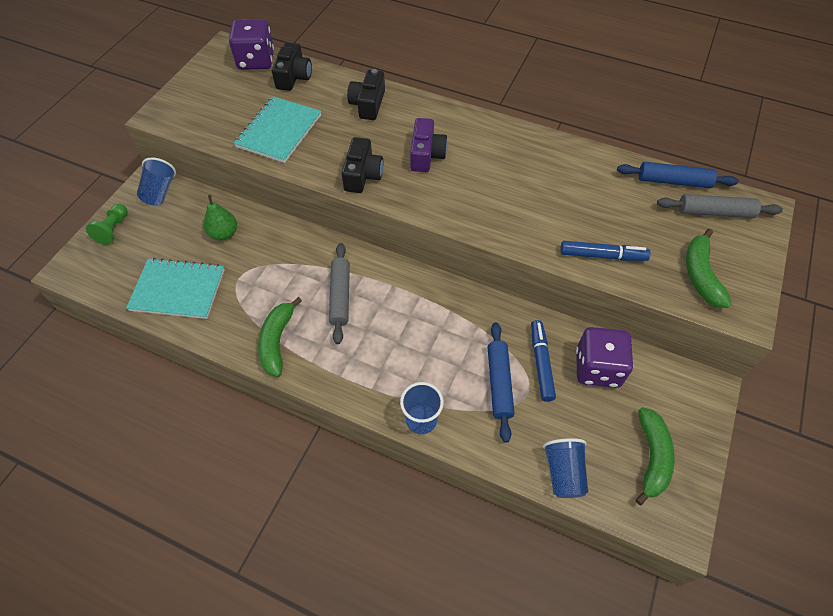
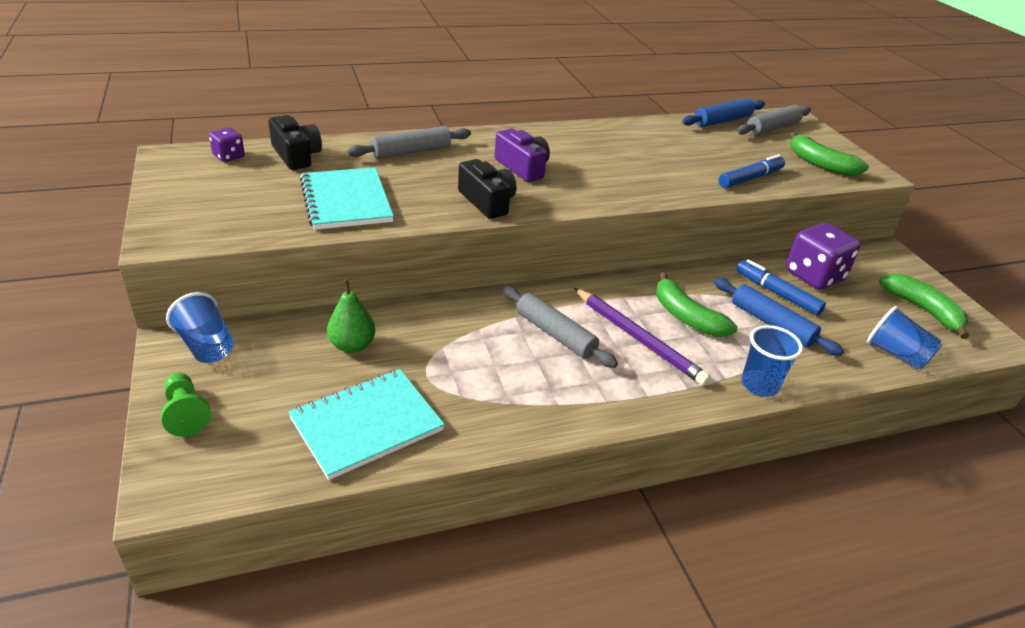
camera: 45 degrees left, 20 degrees down
purple dice [229,19,274,70] -> purple dice [209,128,245,162], size x0.51
green banana [258,297,302,377] -> green banana moved to [656,272,738,337]
black camera [347,69,385,120] -> grey rolling pin [347,126,471,159]
none -> purple pencil [574,288,711,386]

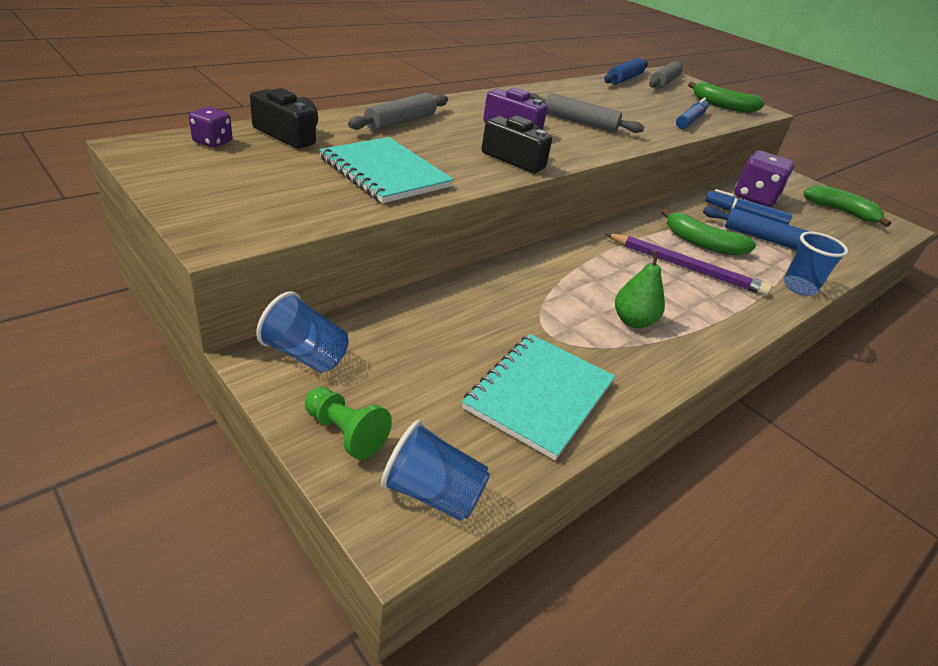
camera: 25 degrees left, 0 degrees up
green pear [327,279,375,353] -> green pear moved to [615,250,665,328]
grey rolling pin [502,286,618,368] -> grey rolling pin moved to [530,93,644,133]
blue cup [867,306,942,370] -> blue cup moved to [381,420,490,521]

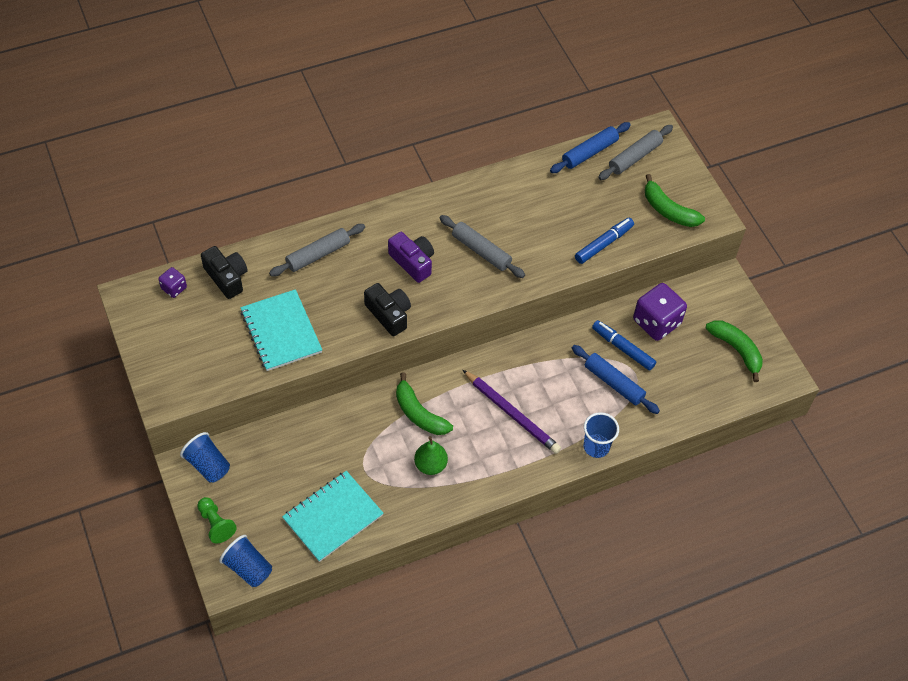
camera: 20 degrees right, 20 degrees up
green banana [662,208,756,256] -> green banana moved to [396,372,453,435]

